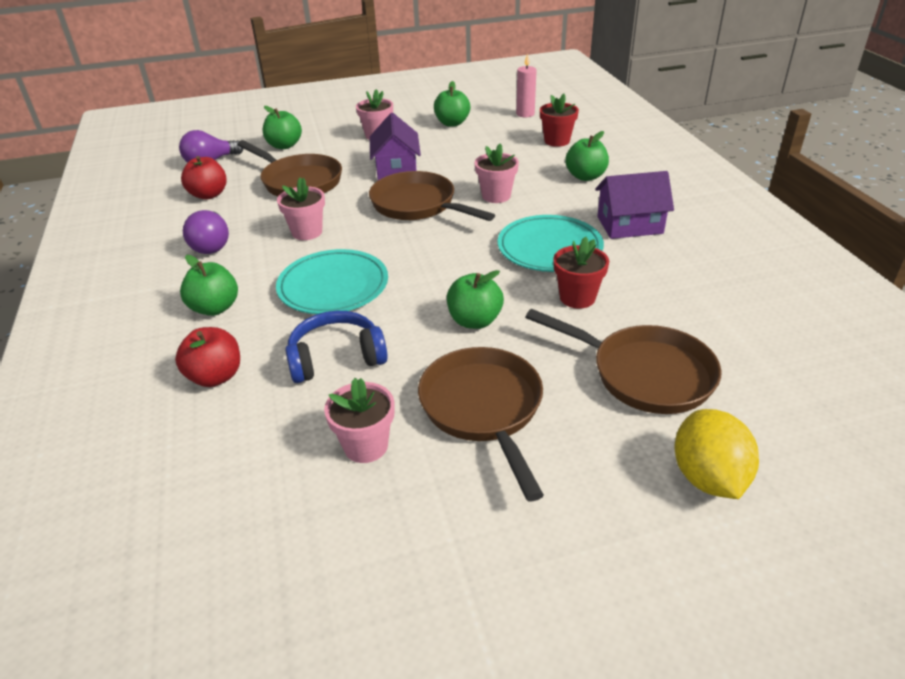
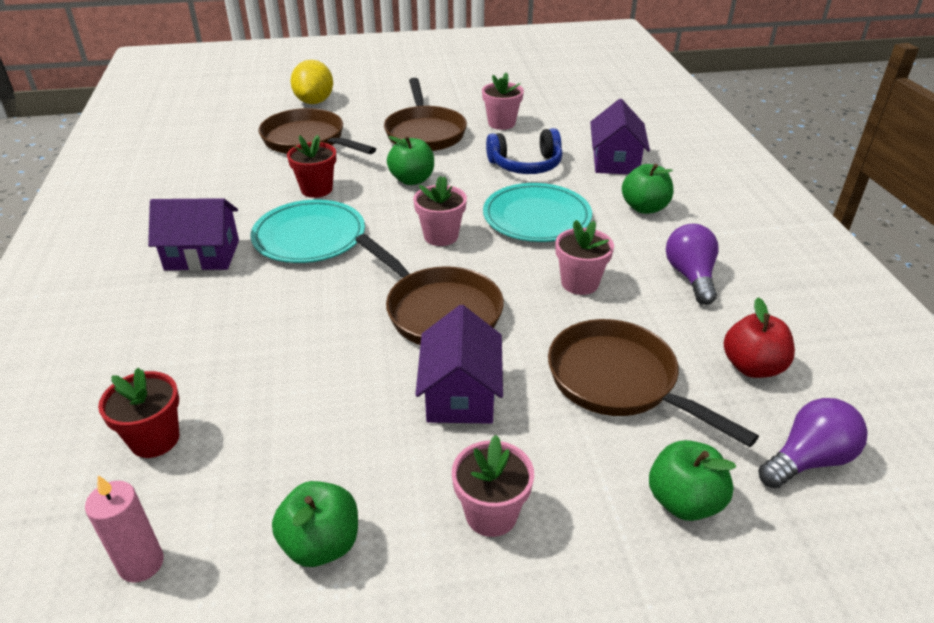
camera: 175 degrees left, 0 degrees up
red apple [175,327,240,387] -> purple house [590,99,650,174]
pink flower pot [474,144,519,203] -> pink flower pot moved to [413,176,467,246]
green apple [565,131,609,181] -> none

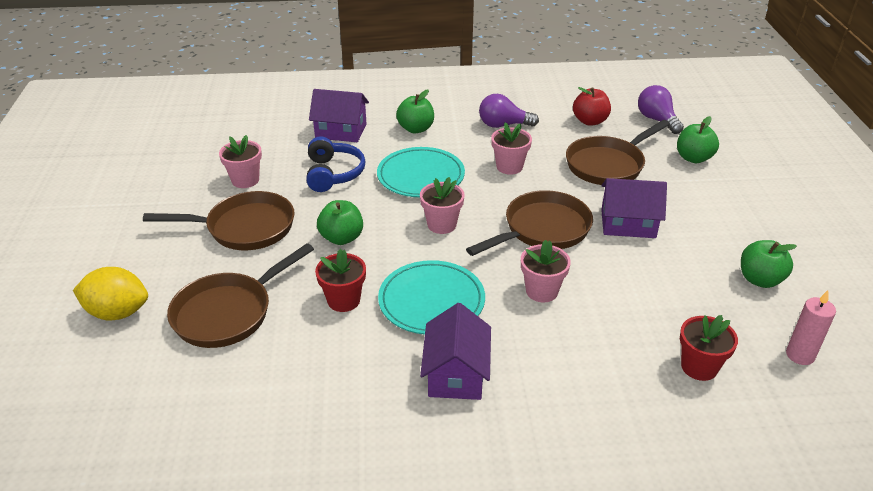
camera: 85 degrees left, 0 degrees up
pink flower pot [452,435,534,537] -> pink flower pot moved to [521,240,571,303]

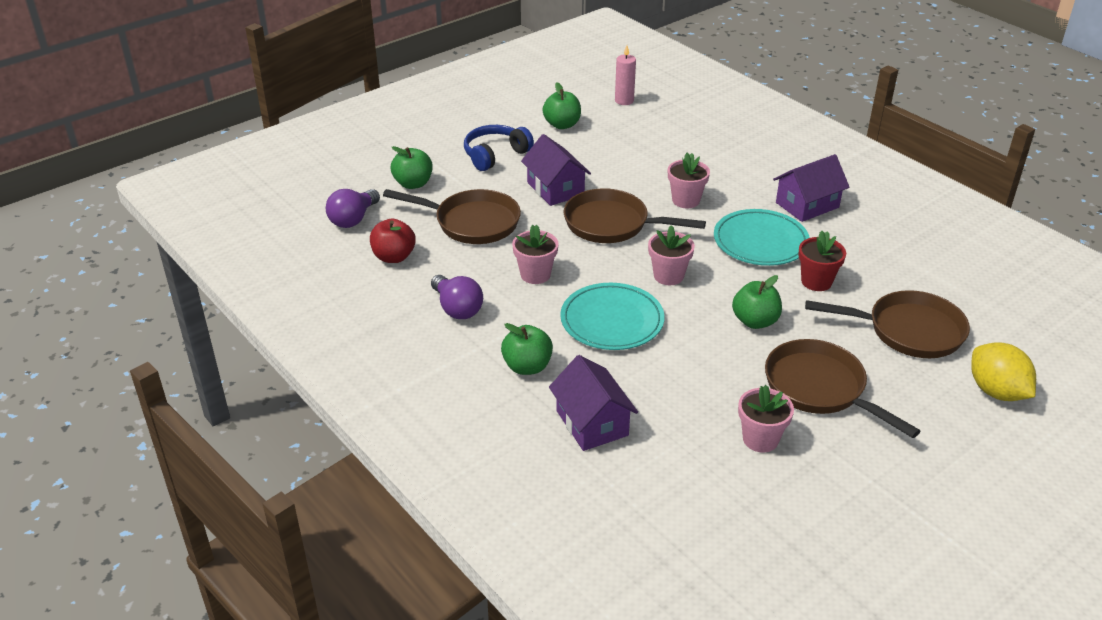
camera: 125 degrees left, 0 degrees up
blue headphones [306,136,366,192] -> blue headphones moved to [464,125,534,171]
red flower pot [680,315,738,381] -> none

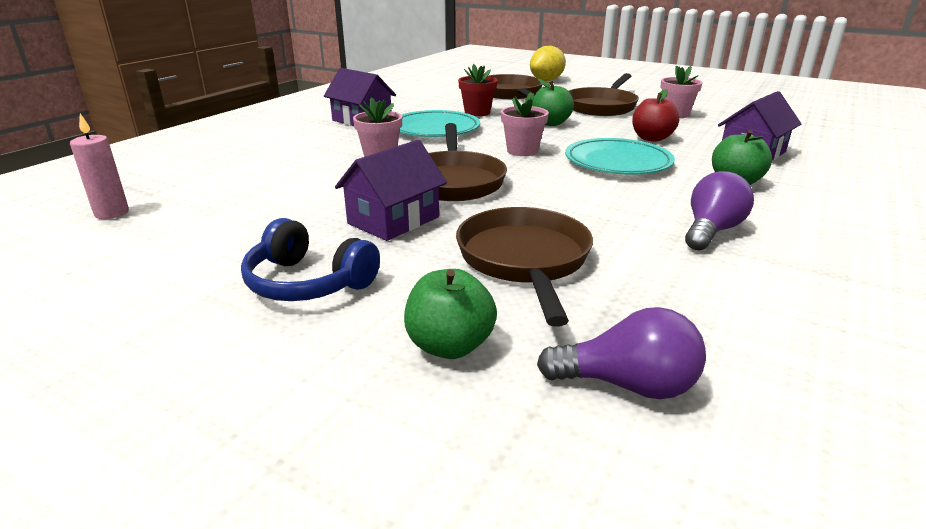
camera: 110 degrees left, 10 degrees down
red apple [370,218,416,263] -> red apple moved to [632,89,680,142]
pink flower pot [512,225,558,284] -> none
green apple [542,82,581,129] -> none

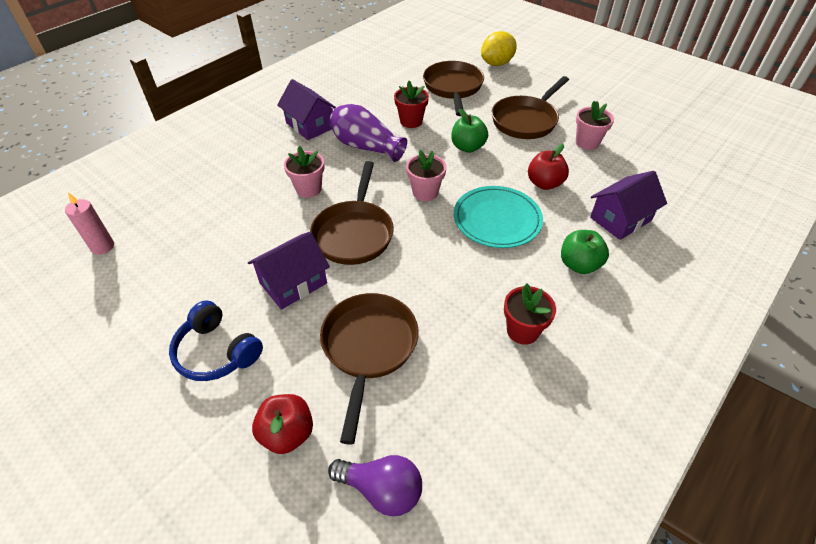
camera: 10 degrees right, 20 degrees up
turquoise plate [399,110,480,137] -> purple vase [329,104,407,162]
green apple [404,269,497,359] -> red apple [252,394,313,454]
purple light bulb [685,171,754,250] -> red flower pot [504,283,556,345]

